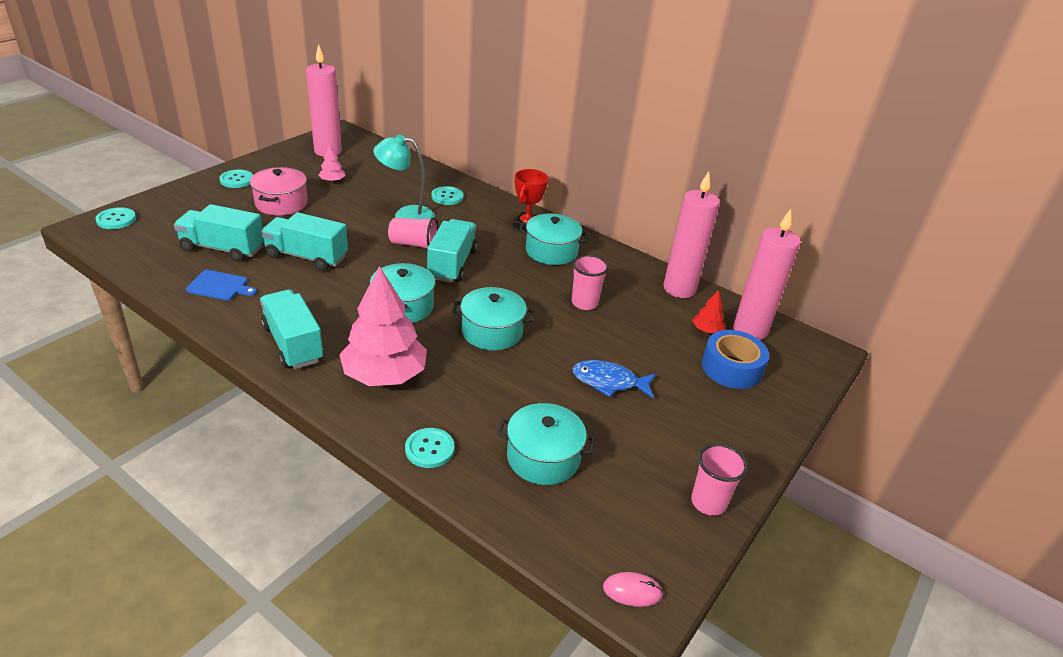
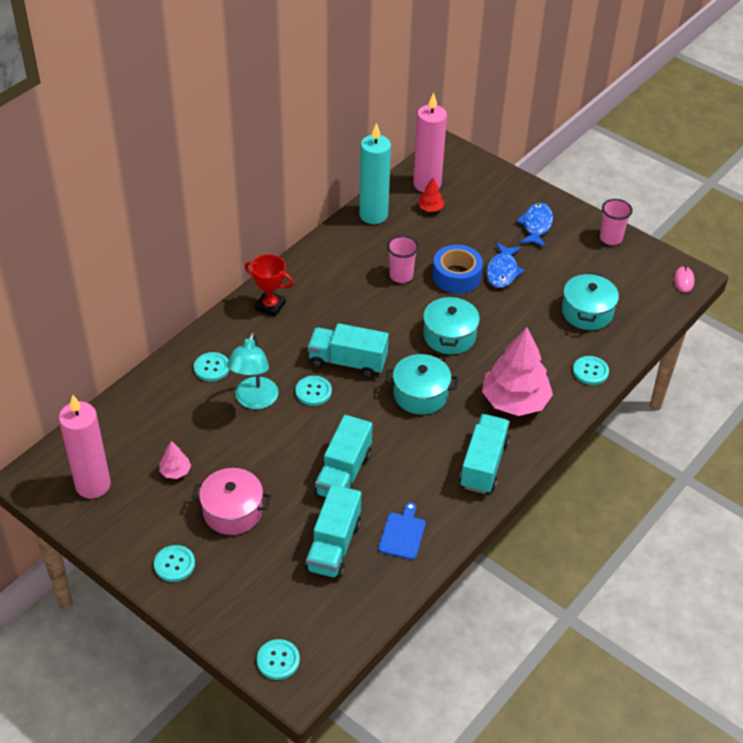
camera: 85 degrees left, 10 degrees up
turquoise truck [260,290,324,369] -> turquoise truck turned 135 degrees clockwise [460,414,510,494]
pink cup [388,217,438,248] -> turquoise button [296,376,332,406]
turquoise pot [519,214,589,265] -> none
pink candle [663,171,720,298] -> turquoise candle [359,123,391,224]
blue tape [702,330,769,389] -> blue tape moved to [433,245,483,294]
none -> blue fish [516,203,553,248]

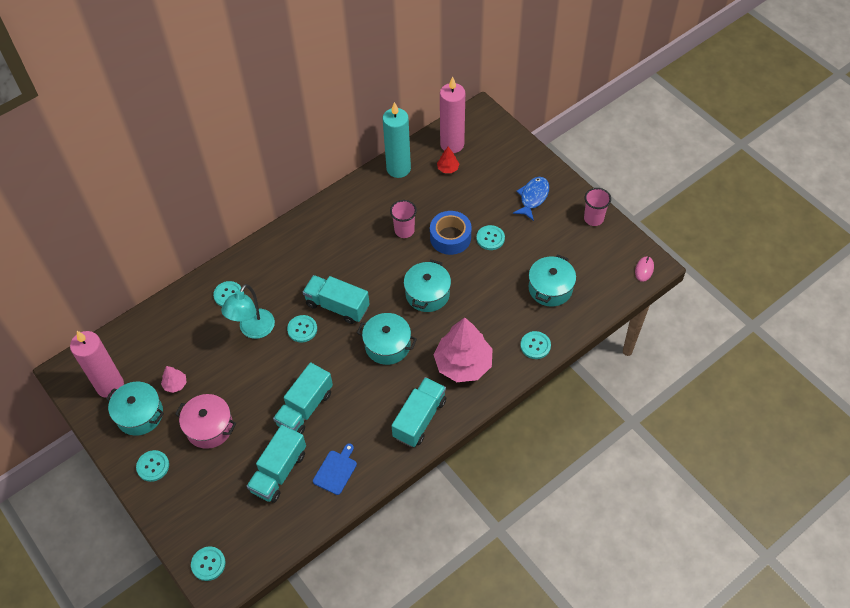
camera: 15 degrees right, 10 degrees up
red trophy [245,254,293,317] -> none
blue fish [486,242,525,288] -> turquoise button [477,225,505,250]
none -> turquoise pot [106,382,164,436]

